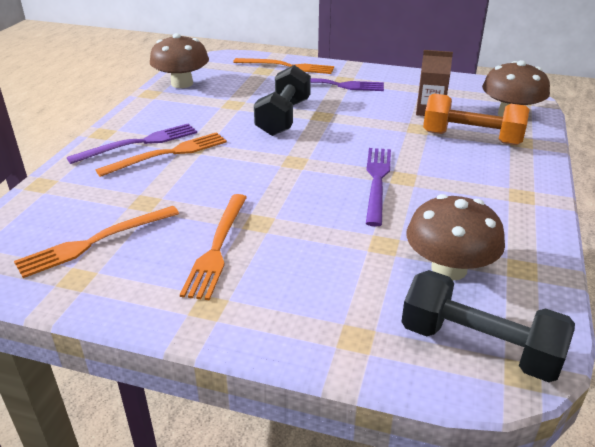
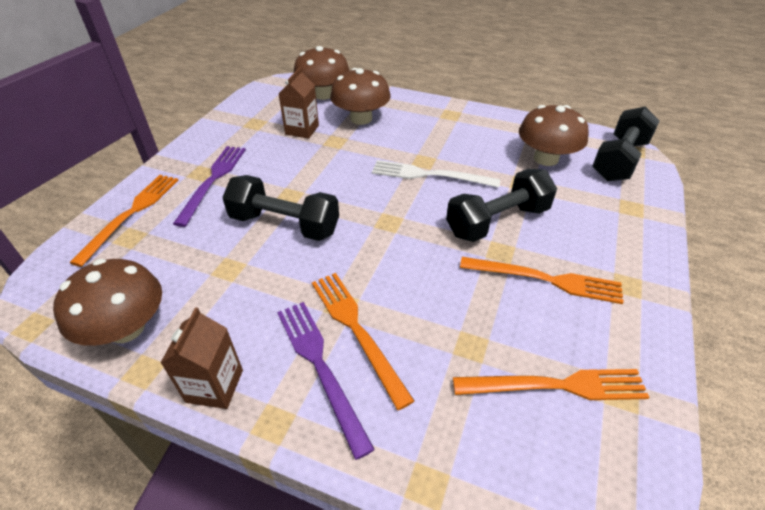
camera: 85 degrees left, 10 degrees up
orange fork [14,206,179,278] -> orange fork turned 60 degrees counterclockwise [453,369,650,400]
purple fork [366,148,391,227] -> white fork [372,160,500,188]
orange dumbbell [423,93,530,145] -> brown mushroom [330,68,391,125]
none -> brown carton [160,307,243,409]
none -> black dumbbell [446,169,557,242]

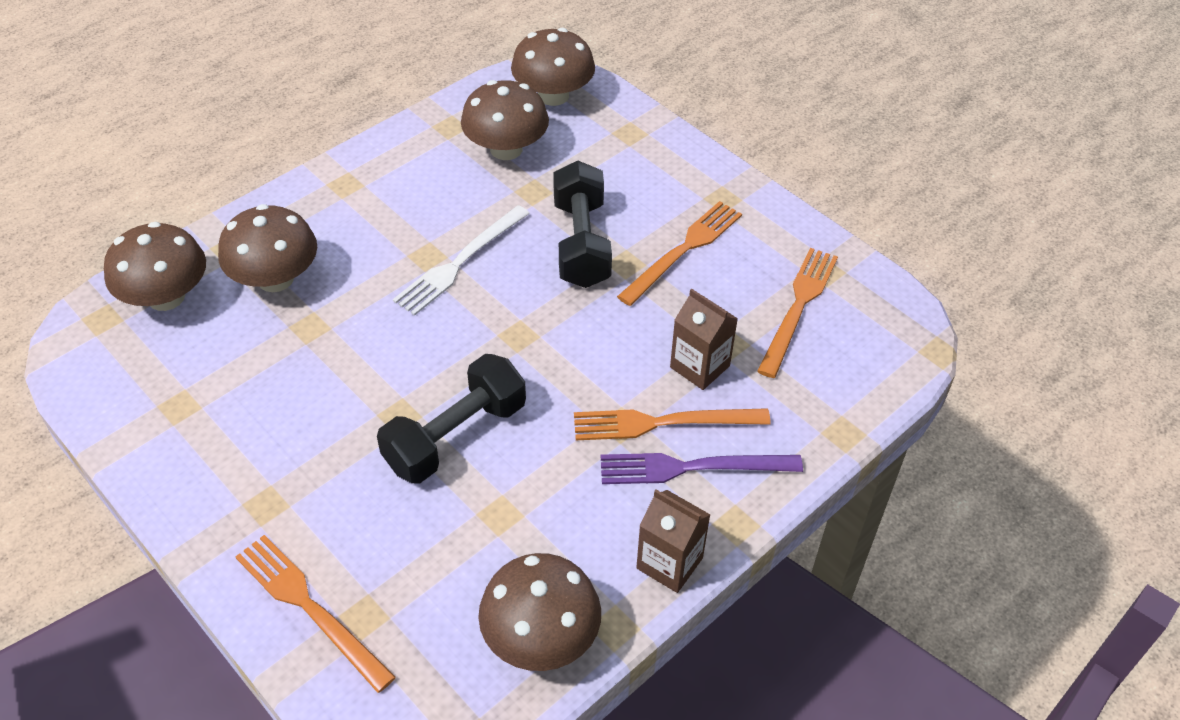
camera: 65 degrees left, 5 degrees up
purple fork [173,146,246,227] -> none
brown carton [279,67,319,139] -> brown carton moved to [670,289,738,390]
black dumbbell [592,107,659,181] -> brown mushroom [511,28,595,106]

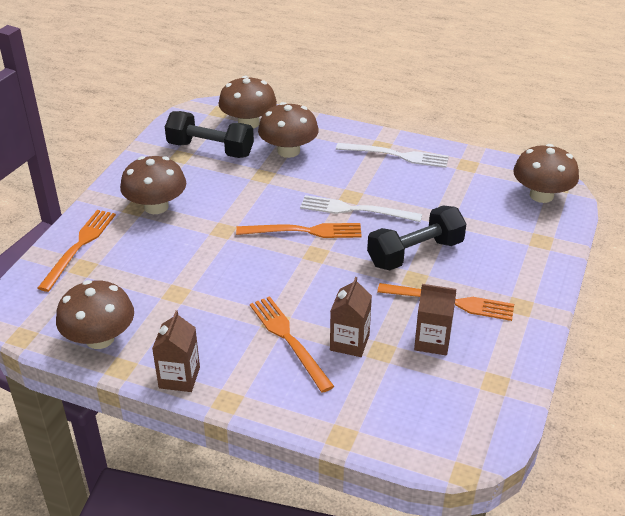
camera: 65 degrees right, 10 degrees down
black dumbbell [377,354,526,484] -> black dumbbell moved to [165,111,254,158]
brown mushroom [461,80,549,160] -> brown mushroom moved to [120,156,186,214]
purple fork [601,453,803,484] -> none
orange fork [757,248,838,378] -> orange fork moved to [236,223,362,238]
none -> white fork [336,143,449,168]
none -> brown carton [414,284,456,356]

